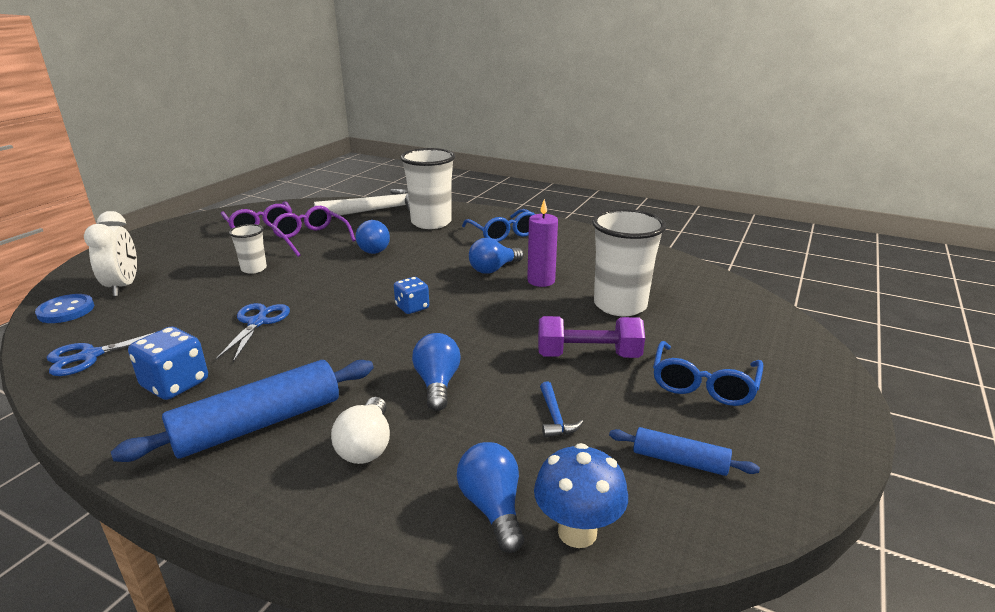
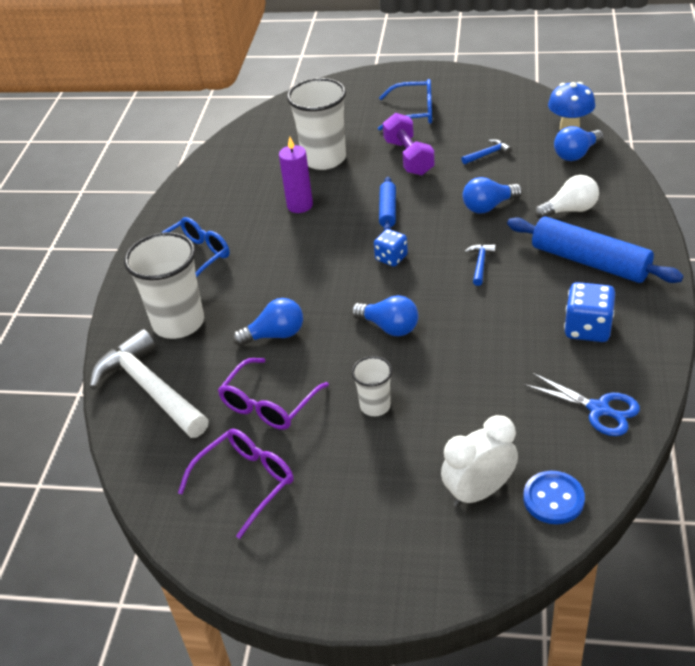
camera: 105 degrees left, 15 degrees up
blue scissors [215,303,290,362] -> none
blue light bulb [469,238,524,274] -> blue light bulb moved to [351,295,419,336]
blue rolling pin [609,427,760,476] -> blue rolling pin moved to [379,177,396,231]
none -> blue hammer [465,244,496,286]

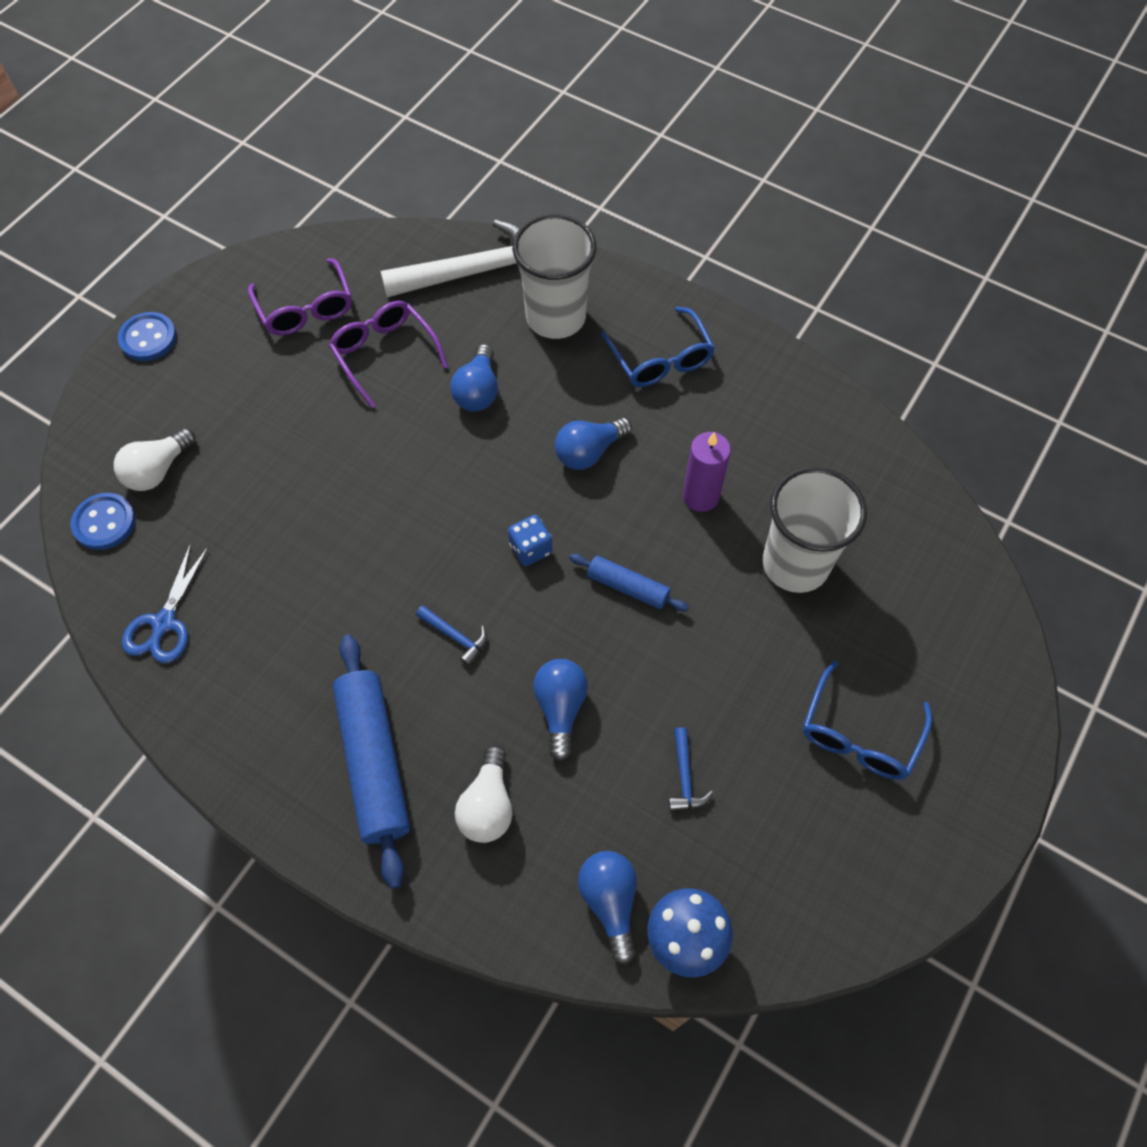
camera: 110 degrees right, 20 degrees up
blue light bulb [351,295,419,336] -> blue light bulb moved to [555,417,632,470]
white cup [352,356,392,416] -> none
purple dumbbell [383,113,435,176] -> none
white clock [441,415,518,507] -> white light bulb [114,428,196,491]
blue rolling pin [507,216,683,283] -> blue rolling pin turned 75 degrees counterclockwise [333,635,410,889]
blue scissors [524,373,640,436] -> blue scissors turned 45 degrees counterclockwise [122,543,209,664]
blue dice [564,282,615,342] -> none
none -> blue button [118,312,177,361]

